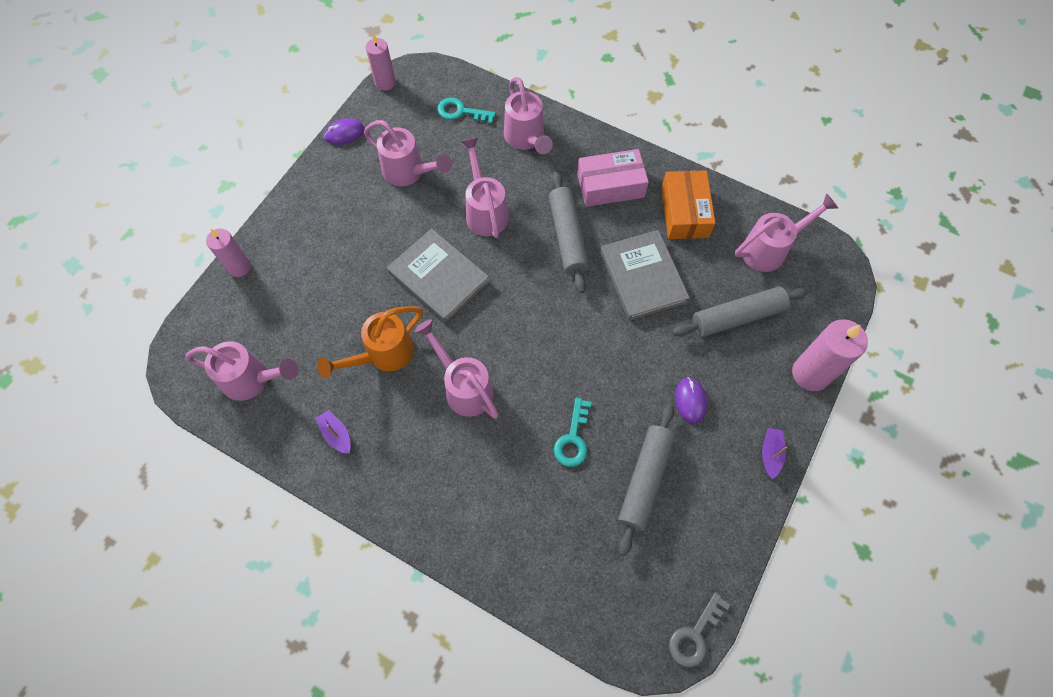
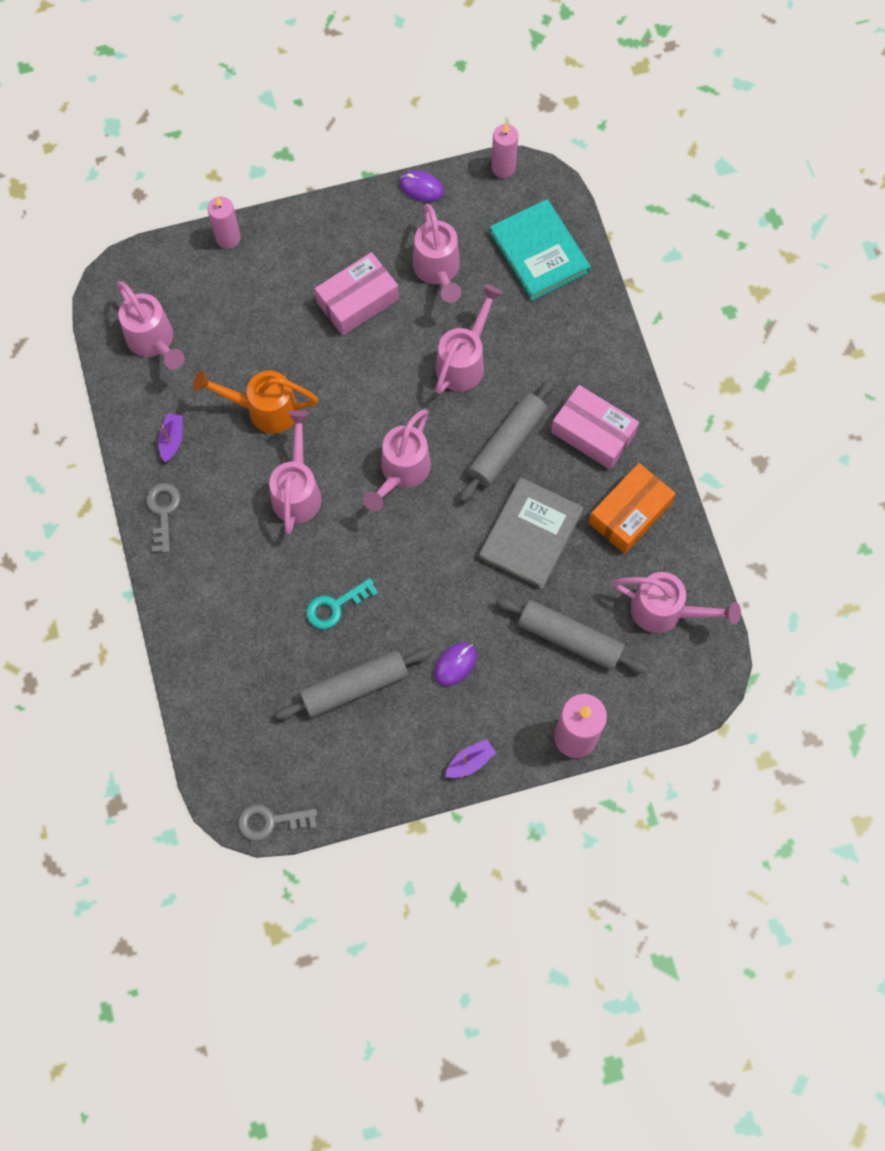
camera: 45 degrees right, 5 degrees up
grey book [387,229,489,323] -> none
turquoise key [437,97,496,124] -> turquoise book [490,199,591,300]
pink watering can [504,77,553,154] -> pink watering can moved to [363,409,431,511]
none -> grey key [146,483,181,553]
none -> pink box [315,252,399,335]

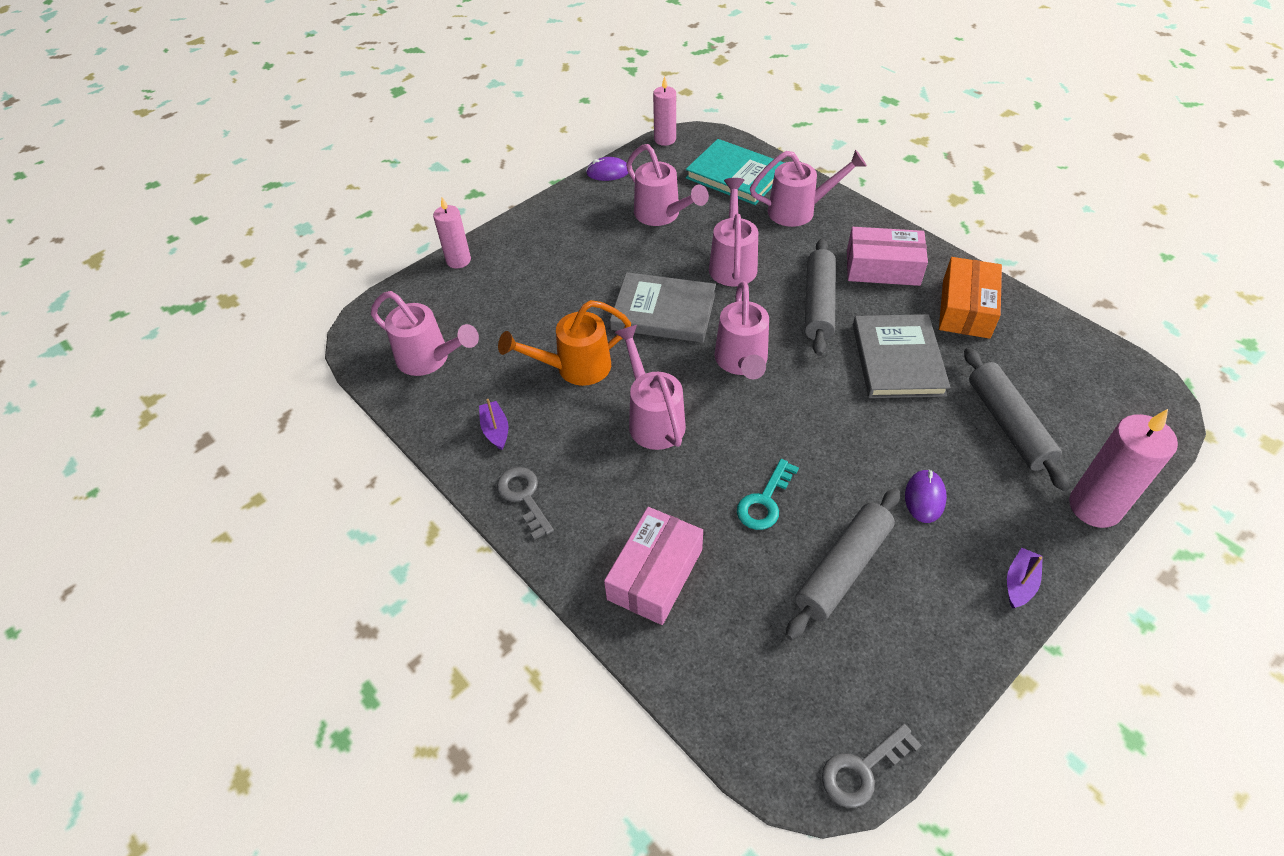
camera: 25 degrees left, 20 degrees down
pink box [315,252,399,335] -> pink box moved to [604,507,703,625]
grey rolling pin [496,597,648,673] -> grey rolling pin turned 75 degrees clockwise [964,348,1070,491]
pink watering can [613,572,741,633] -> pink watering can moved to [750,150,867,227]
none -> grey book [610,272,716,343]

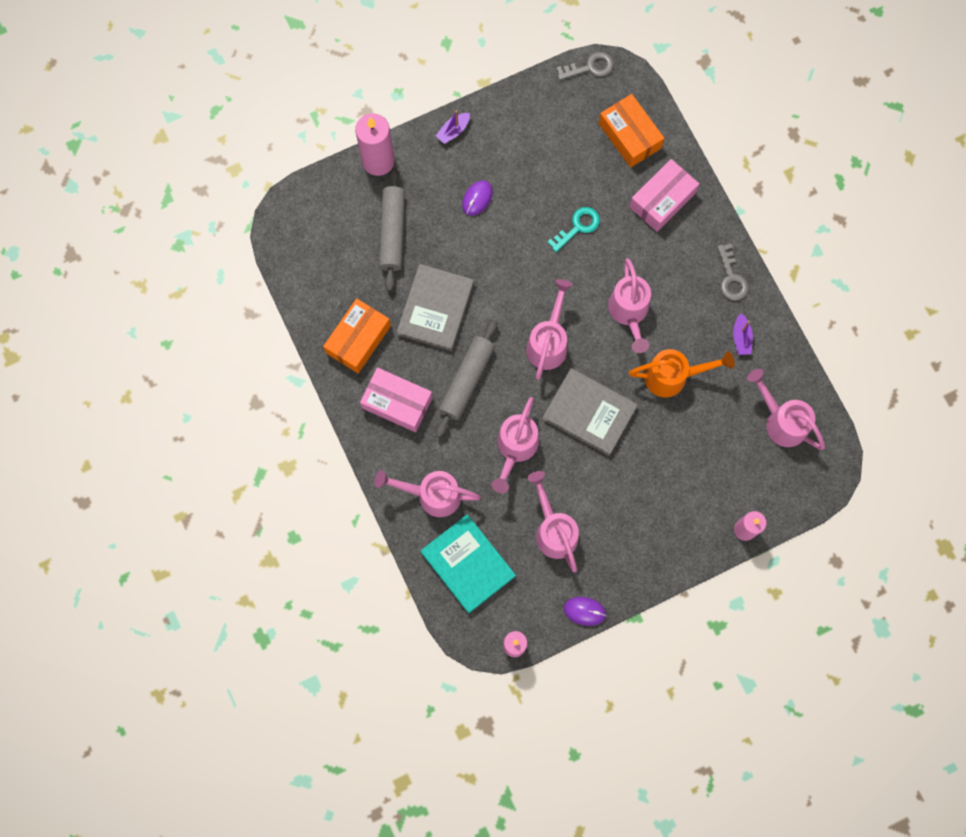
camera: 165 degrees left, 25 degrees up
grey rolling pin [785,488,900,640] -> none
none -> orange box [598,94,665,168]

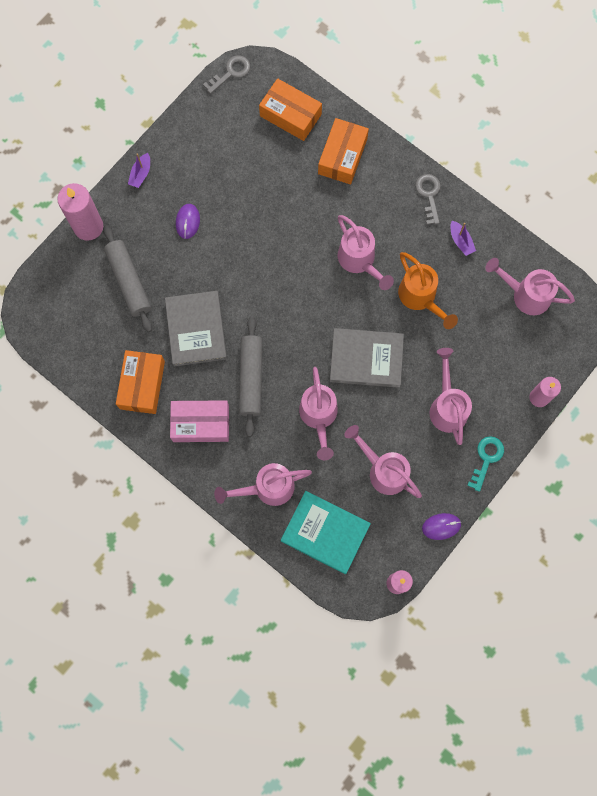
camera: 25 degrees left, 0 degrees up
pink watering can [526,279,573,380] -> pink watering can moved to [429,348,472,445]
turquoise key [547,207,600,252] -> turquoise key moved to [467,436,504,492]
pink box [629,159,699,232] -> orange box [318,118,369,184]
orange watering can [629,349,735,398] -> orange watering can turned 90 degrees clockwise [398,252,458,329]
grey key [718,244,748,301] -> grey key turned 150 degrees counterclockwise [415,174,441,225]

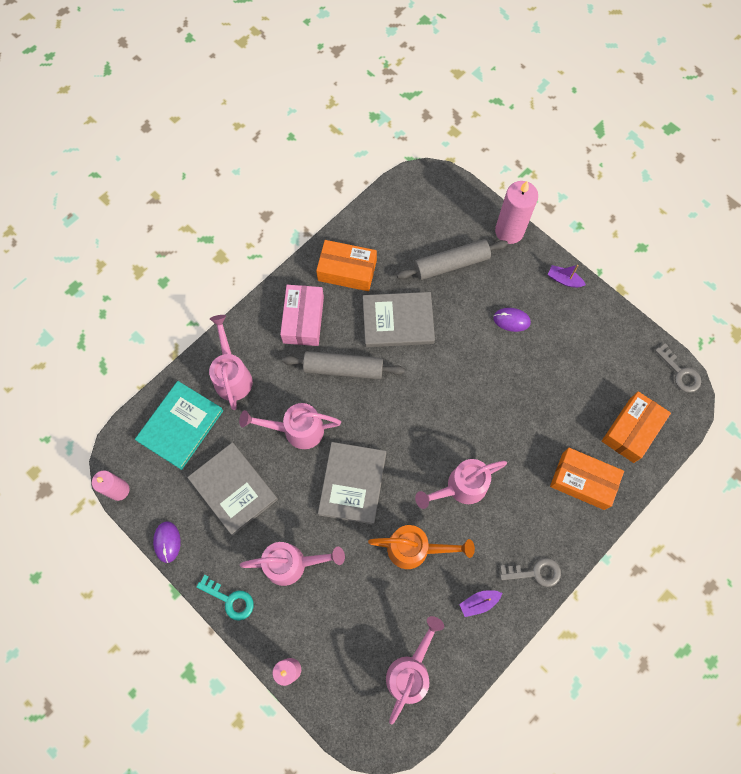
camera: 95 degrees right, 5 degrees down
pink watering can [344,425,422,498] -> grey book [187,442,278,536]
orange watering can [398,252,458,329] -> orange watering can turned 150 degrees counterclockwise [368,525,475,569]

